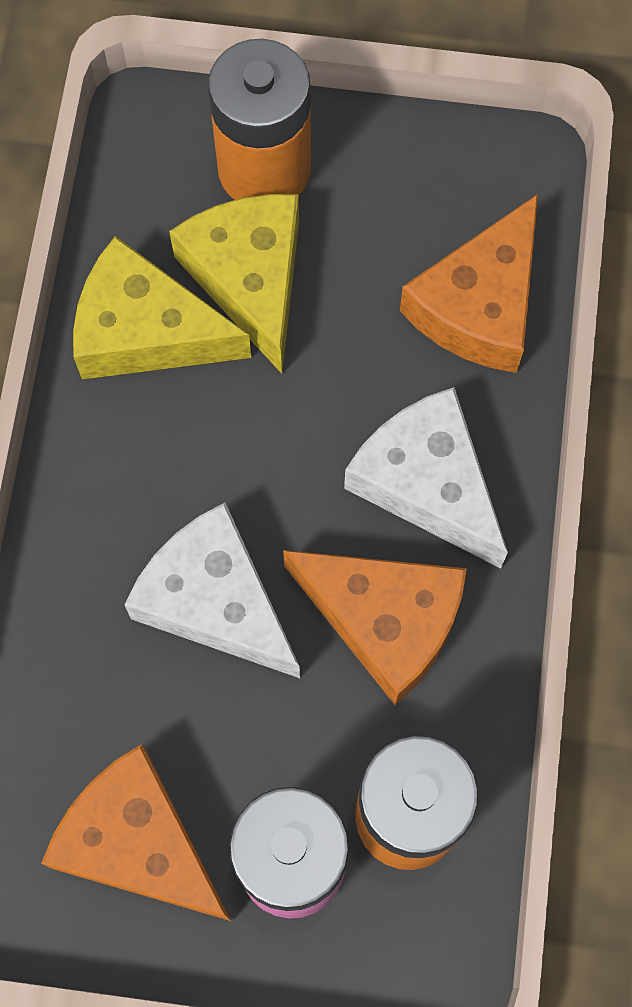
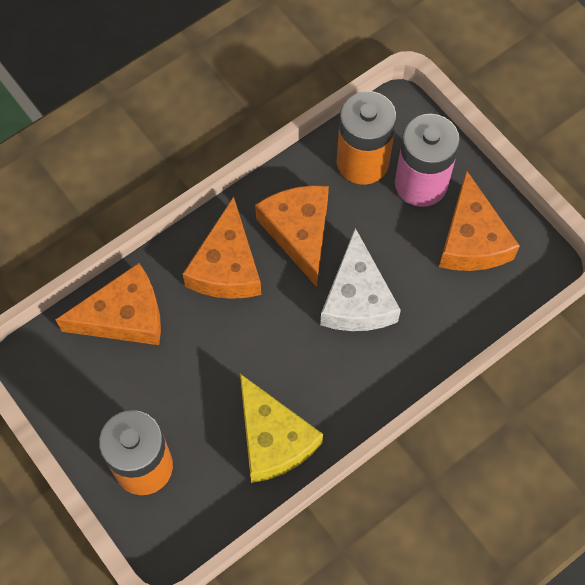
camera: 135 degrees left, 5 degrees down
yellow cheese [169,194,299,374] -> none
white cheese [344,387,508,568] -> orange cheese [183,196,261,299]

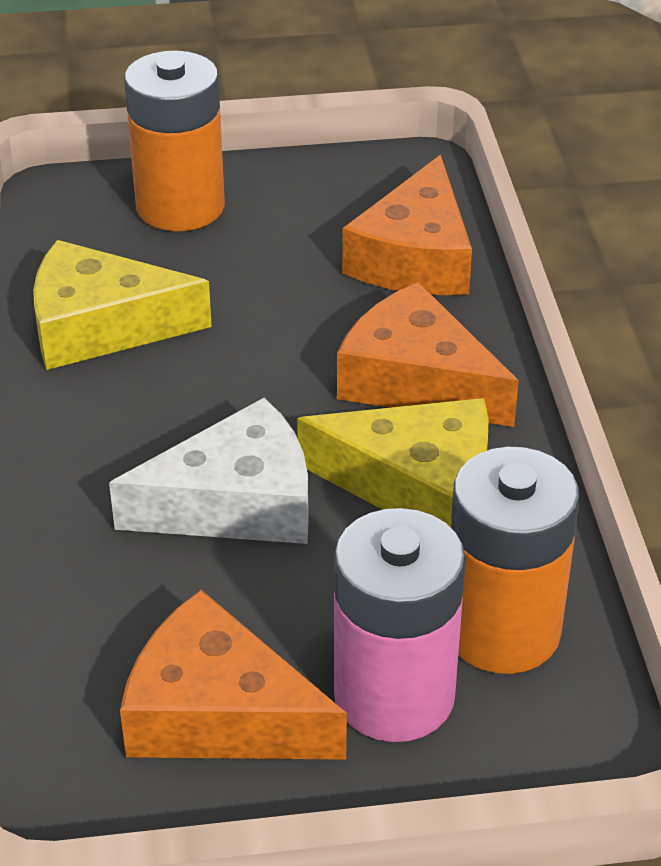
camera: 120 degrees right, 25 degrees down
orange cheese [255,185,329,287] -> yellow cheese [297,398,489,527]
white cheese [320,228,401,331] -> white cheese turned 135 degrees clockwise [109,398,308,544]

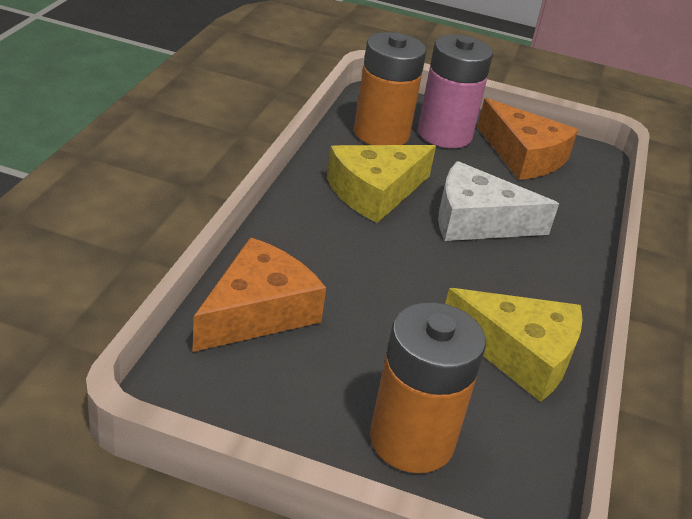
camera: 160 degrees left, 5 degrees down
yellow cheese [297,398,489,527] -> yellow cheese turned 75 degrees counterclockwise [327,145,436,223]
orange cheese [337,282,519,427] -> none

